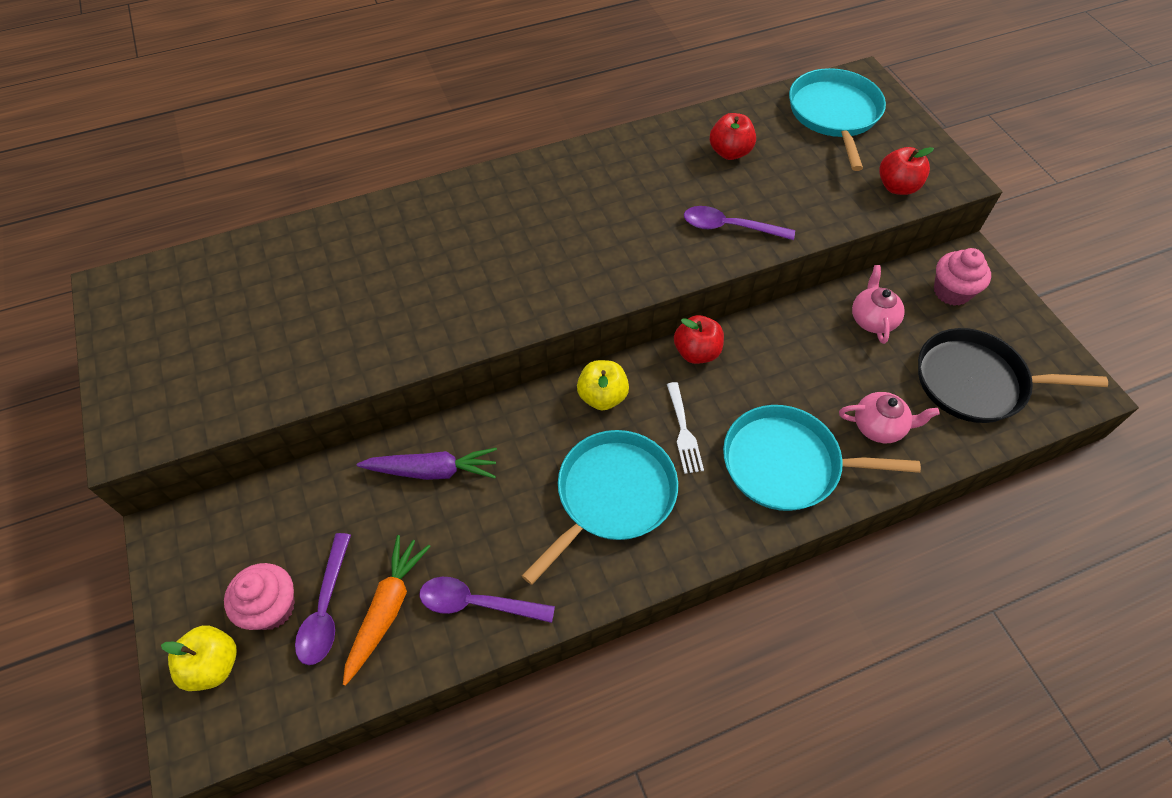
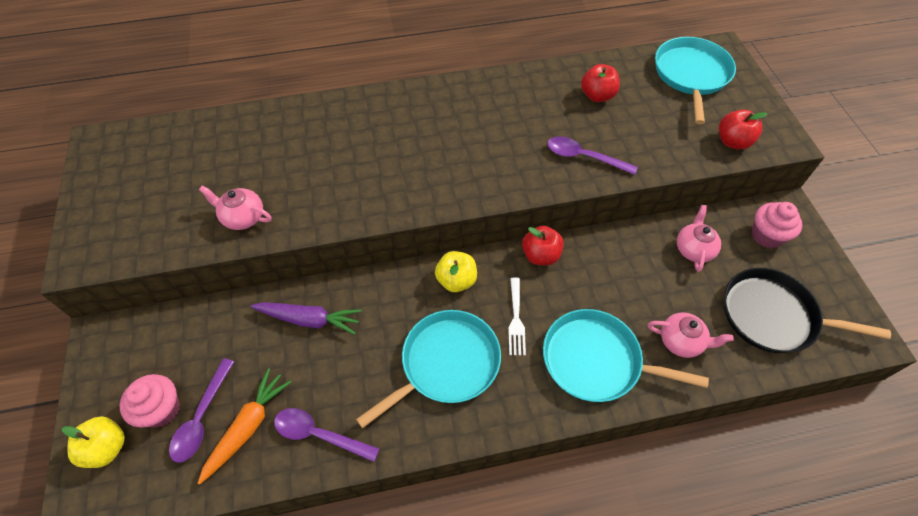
camera: 10 degrees right, 0 degrees up
none -> pink teapot [199,186,272,230]

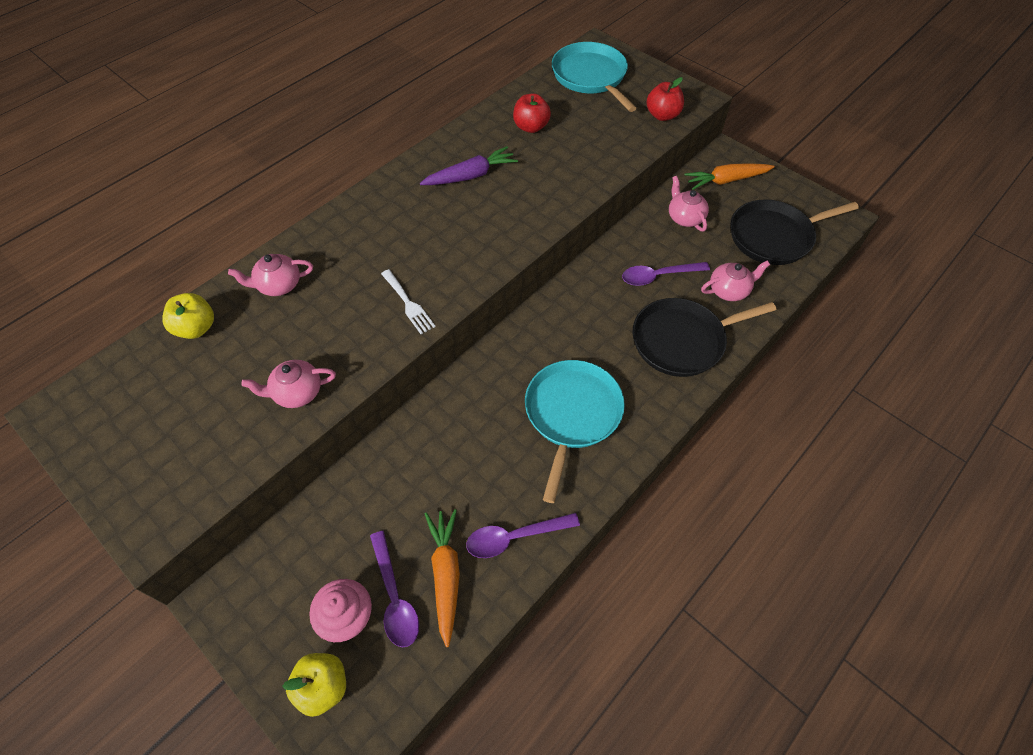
camera: 35 degrees left, 0 degrees up
purple carrot [251,302,362,335] -> purple carrot moved to [420,146,518,185]
yellow apple [435,251,477,292] -> yellow apple moved to [162,293,214,339]
white fork [508,278,526,355] -> white fork moved to [381,269,436,334]
red apple [522,226,564,265] -> none
turquoise pan [543,309,709,402] -> black pan [633,298,777,377]
purple spoon [547,136,638,175] -> purple spoon moved to [622,262,710,286]
pink cupcake [752,202,803,248] -> orange carrot [684,163,775,190]
none -> pink teapot [228,254,313,296]

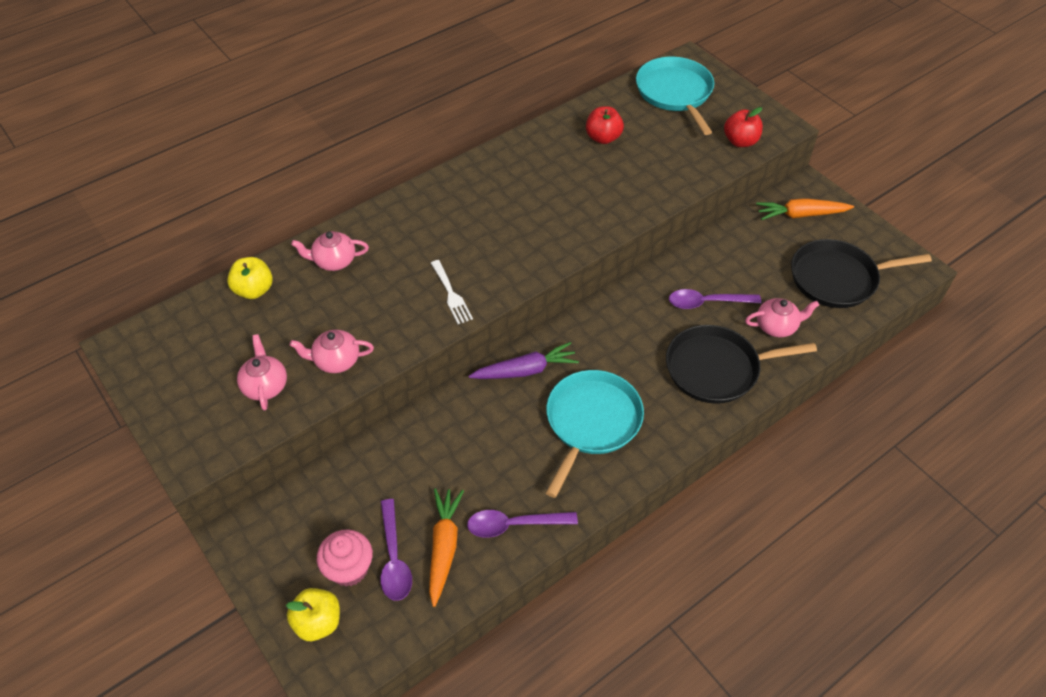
camera: 10 degrees right, 5 degrees down
purple carrot [420,146,518,185] -> purple carrot moved to [469,342,579,379]
pink teapot [669,176,709,231] -> pink teapot moved to [237,334,287,411]

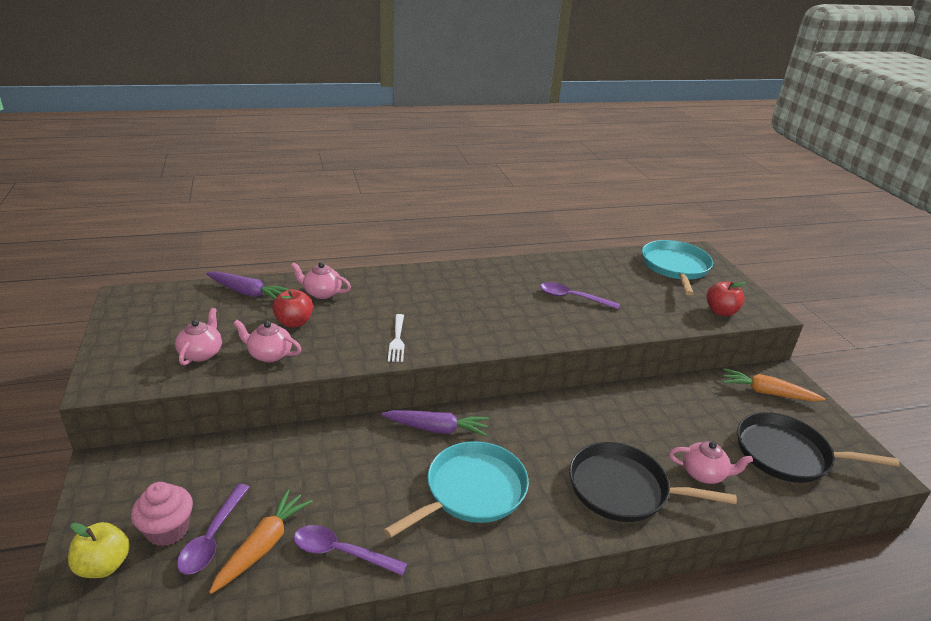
camera: 20 degrees right, 20 degrees down
yellow apple [227,257,273,299] -> purple carrot [206,271,290,299]
red apple [586,106,624,144] -> red apple moved to [272,289,313,328]
purple spoon [669,289,761,309] -> purple spoon moved to [540,282,620,309]

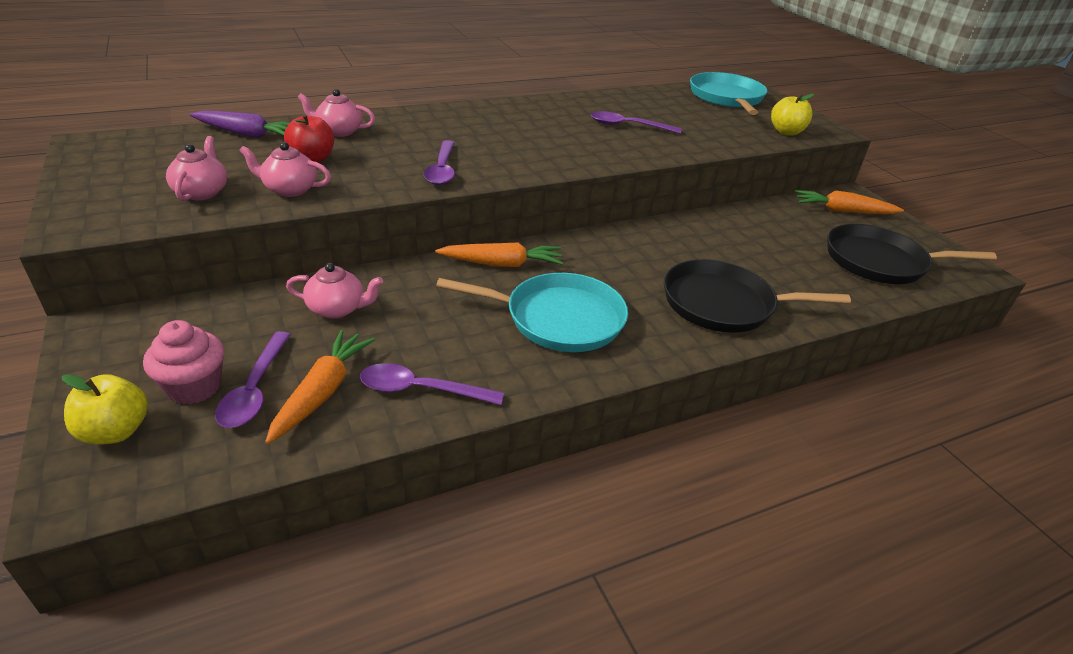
camera: 10 degrees left, 5 degrees up
purple carrot [381,410,489,436] -> orange carrot [435,243,563,267]
turquoise pan [384,441,529,538] -> turquoise pan turned 60 degrees clockwise [436,273,628,352]
white fork [388,314,405,362] -> purple spoon [424,140,455,185]
pink teapot [669,441,753,484] -> pink teapot moved to [286,263,383,319]
red apple [706,281,746,316] -> yellow apple [771,94,814,136]

